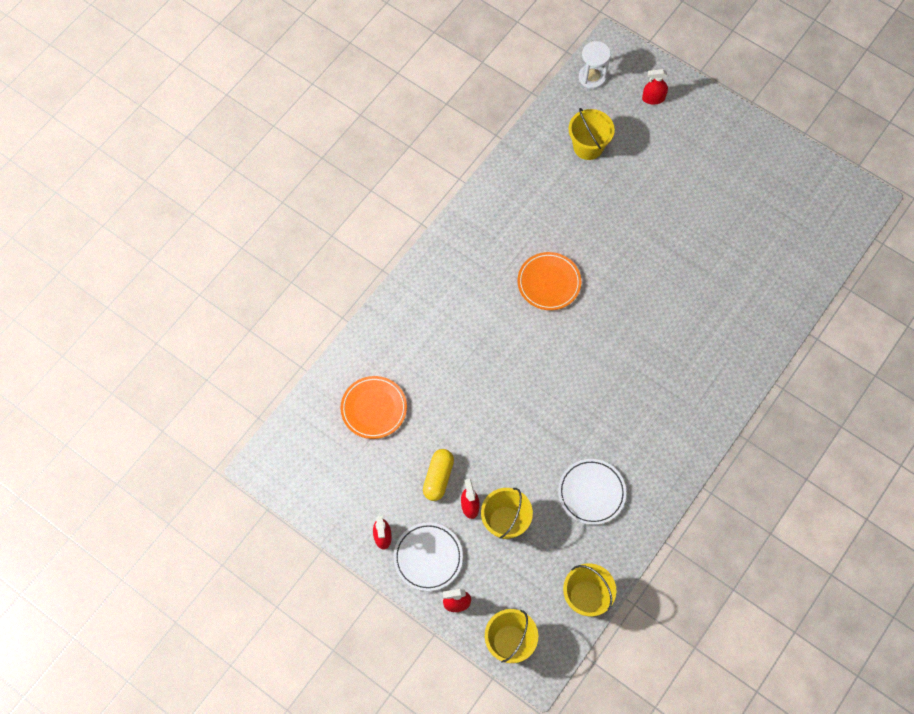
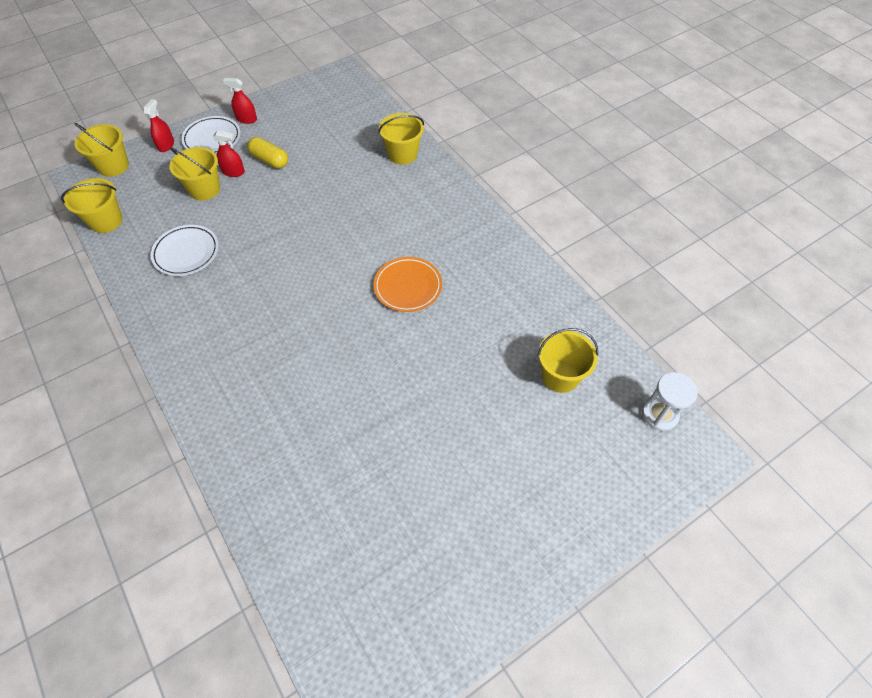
camera: 110 degrees right, 10 degrees down
orange plate [341,376,407,439] -> none
red spray bottle [642,69,668,105] -> none
none -> yellow bucket [378,113,424,165]

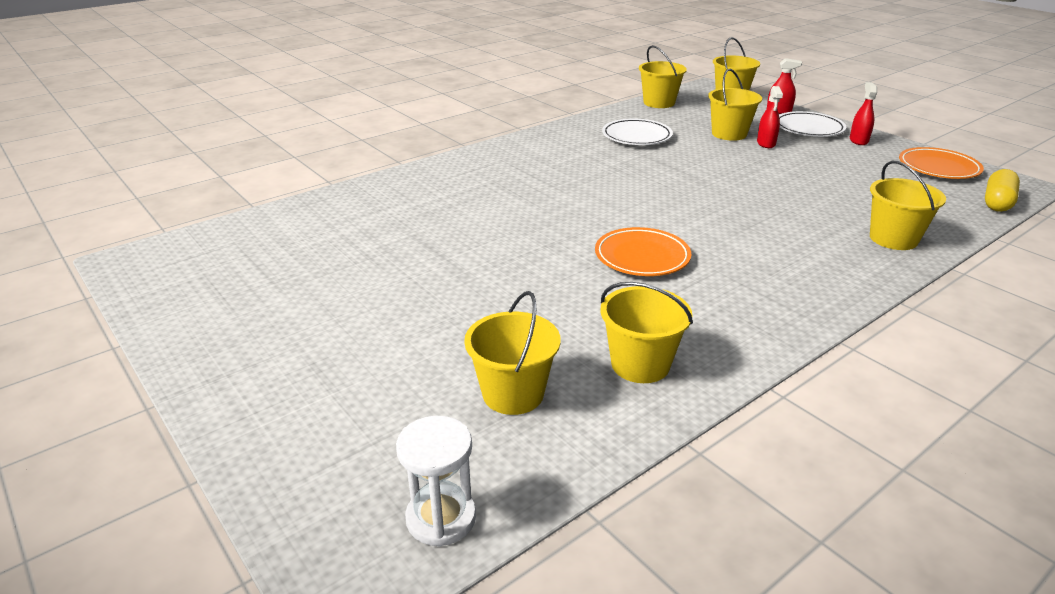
camera: 85 degrees right, 25 degrees down
yellow capsule [247,137,288,169] -> yellow capsule moved to [985,169,1020,212]
none -> yellow bucket [600,282,693,383]
none -> orange plate [899,147,984,179]

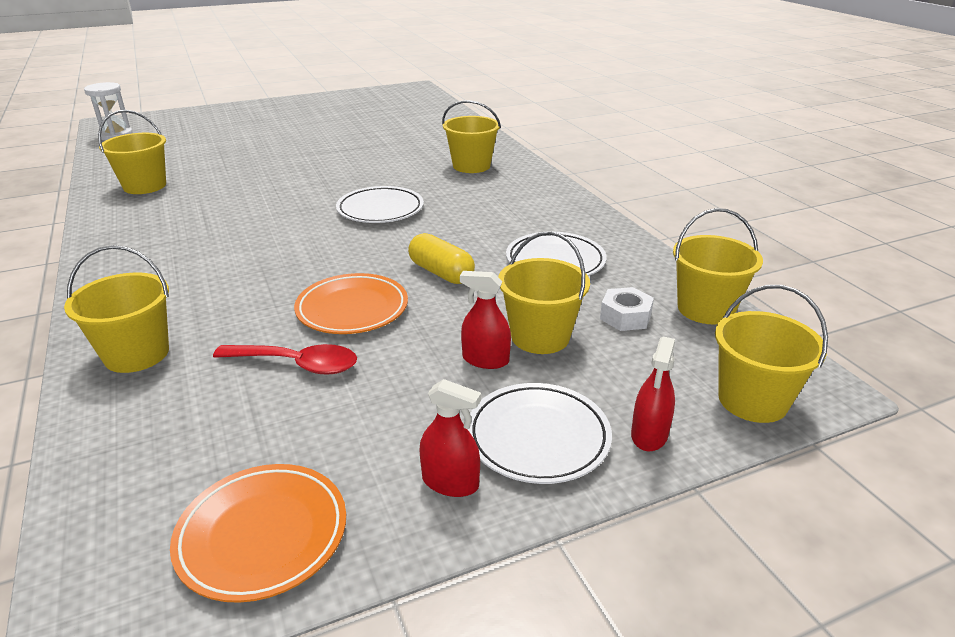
camera: 105 degrees right, 0 degrees up
yellow bucket [464,291,561,415] -> yellow bucket moved to [442,100,501,173]
orange plate [595,227,691,276] -> orange plate moved to [294,273,408,334]
yellow capsule [985,169,1020,212] -> yellow capsule moved to [408,233,475,284]
none -> red spoon [213,344,357,375]
none -> white plate [336,186,424,223]
none -> white nut [600,287,654,331]

